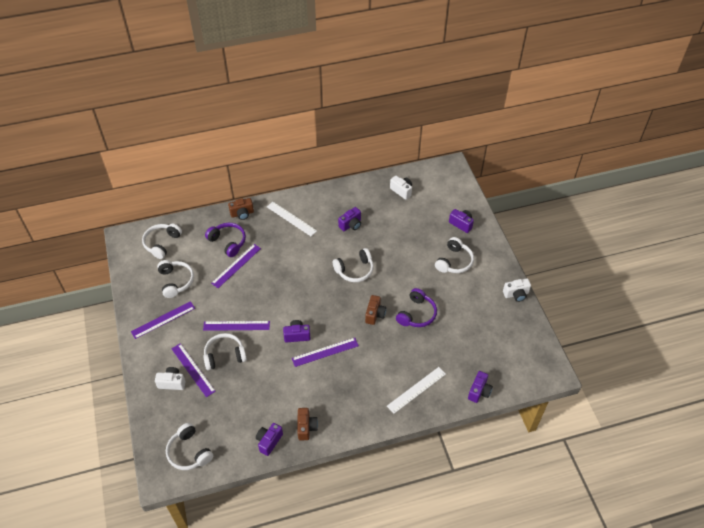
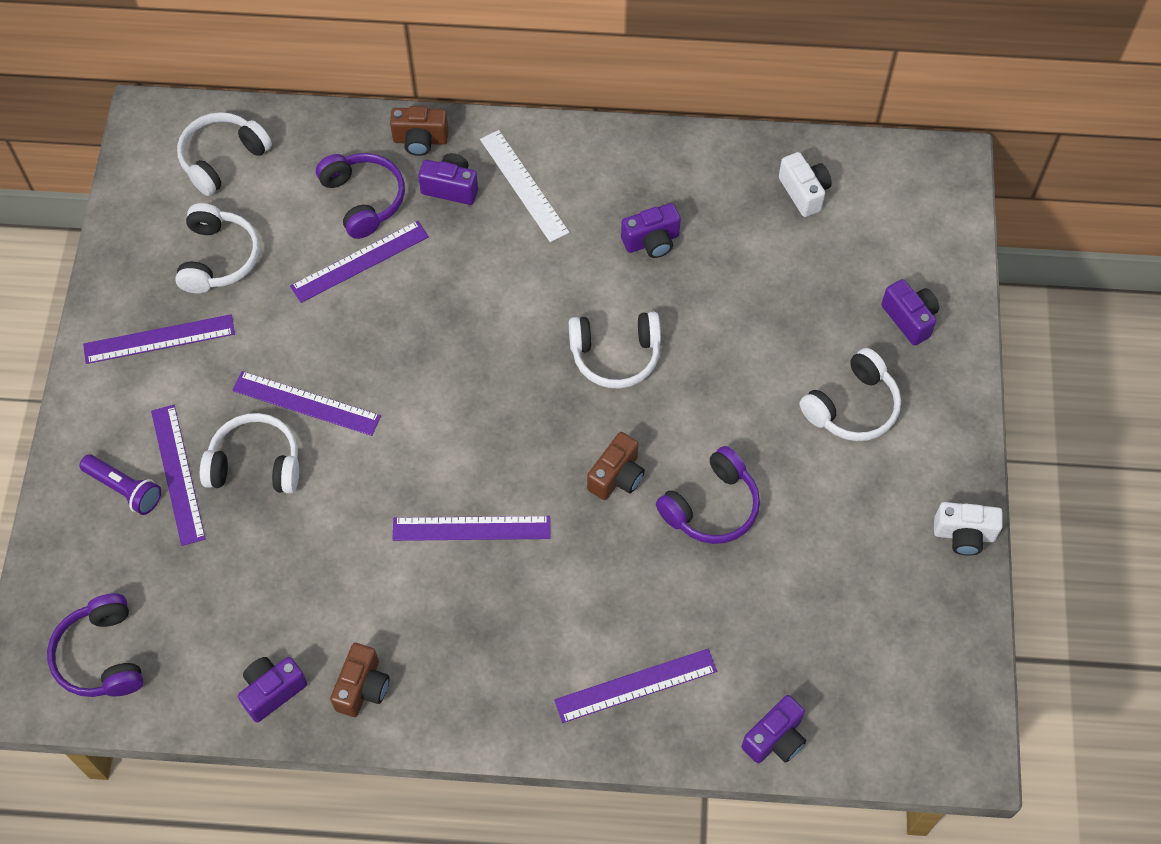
camera: 20 degrees right, 10 degrees up
white camera [155,367,186,390] -> purple flashlight [79,454,161,515]
white headphones [166,423,213,470] -> purple headphones [47,593,144,697]
purple camera [283,320,311,343] -> purple camera moved to [418,153,478,205]
white ruler [387,367,446,414] -> purple ruler [554,649,717,723]

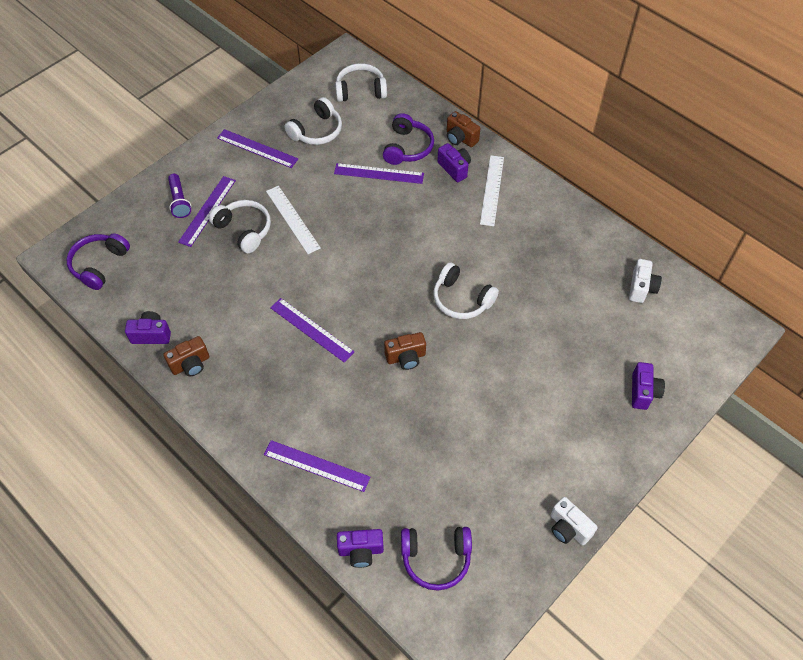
camera: 40 degrees right, 5 degrees down
purple ruler [232,371,381,436] -> white ruler [266,186,321,254]
purple camera [621,203,681,258] -> none
purple headphones [656,446,760,544] -> purple headphones moved to [401,527,472,590]
white headphones [800,348,901,441] -> none

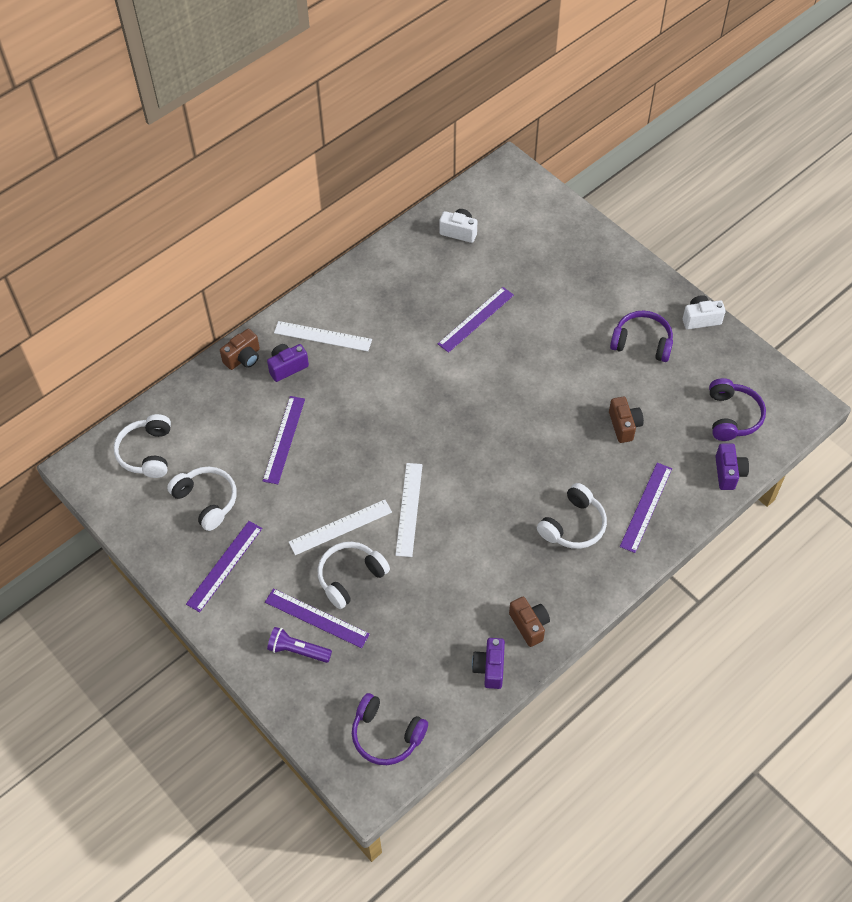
camera: 85 degrees left, 0 degrees up
purple flashlight [168,174,191,218] -> purple flashlight turned 150 degrees counterclockwise [267,627,332,663]
purple ruler [270,298,354,362] -> purple ruler moved to [438,287,514,353]
purple headphones [383,113,434,165] -> purple headphones moved to [610,311,673,362]
brown camera [384,332,426,370] -> brown camera moved to [609,397,644,443]
white headphones [433,262,499,319] -> white headphones moved to [537,483,607,549]
white camera [551,497,598,545] -> white camera turned 150 degrees counterclockwise [683,295,726,329]
purple camera [632,362,665,410] -> none
none -> white ruler [395,463,423,557]

